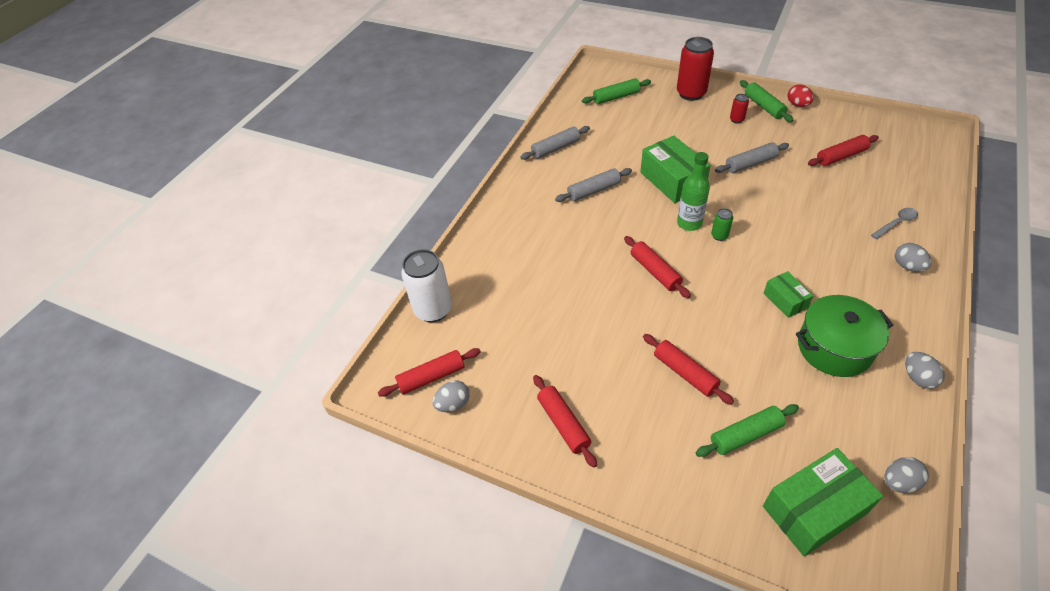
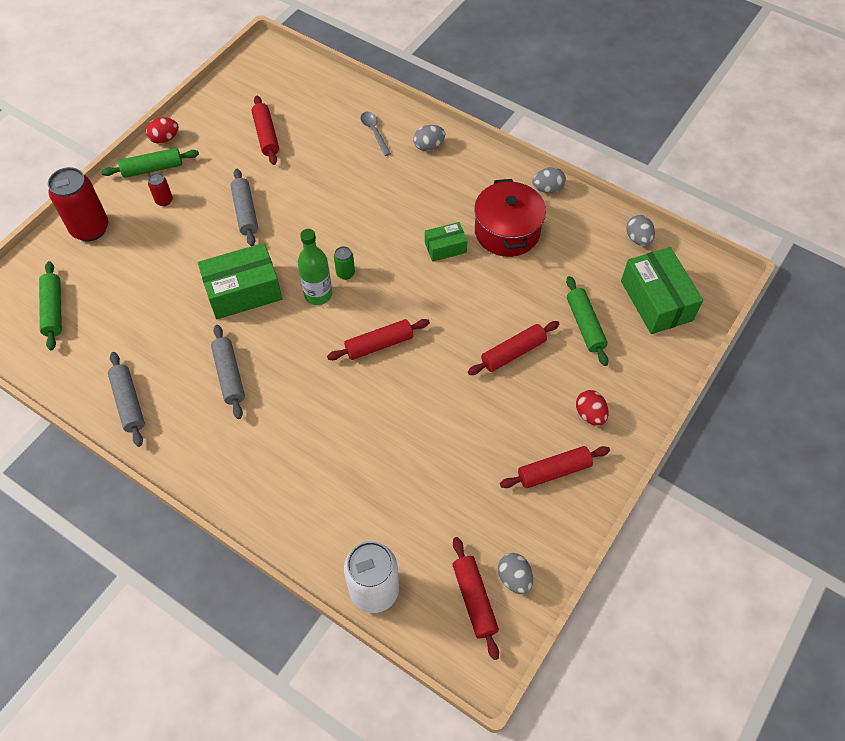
camera: 85 degrees left, 10 degrees up
green pot [796,295,893,377] -> red pot [474,179,546,257]
none -> red egg [576,390,609,426]

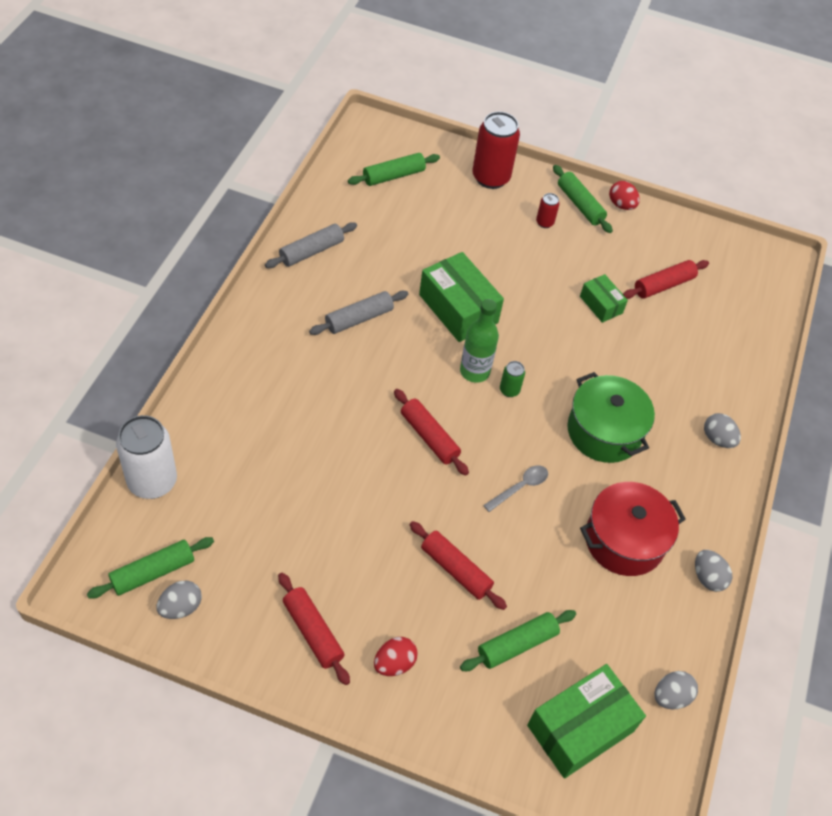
camera: 70 degrees right, 5 degrees down
grey rolling pin [231,169,258,246] -> none
grey spoon [361,112,391,156] -> grey spoon moved to [483,465,548,512]
green box [425,222,468,262] -> green box moved to [580,274,628,323]
red rolling pin [452,537,499,660] -> green rolling pin [87,537,214,599]
none -> green pot [567,372,655,463]

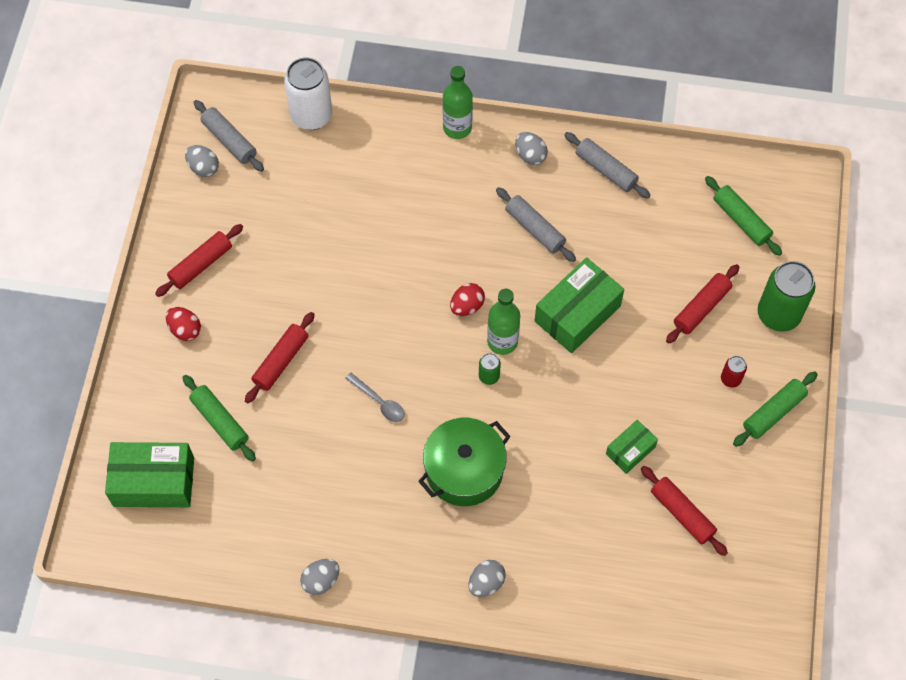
camera: 85 degrees right, 10 degrees up
green rolling pin [87,537,214,599] -> grey rolling pin [193,100,264,172]
red rolling pin [394,389,469,476] -> red rolling pin moved to [666,264,739,343]
red can [472,112,520,189] -> green can [758,261,816,332]
green box [527,664,646,779] -> green box turned 45 degrees counterclockwise [105,442,194,507]
red pot [580,482,686,576] -> none
red egg [609,181,640,210] -> red egg moved to [450,283,485,316]
grey egg [654,671,698,709] -> grey egg moved to [515,132,548,165]
none -> green bottle [443,66,473,139]

